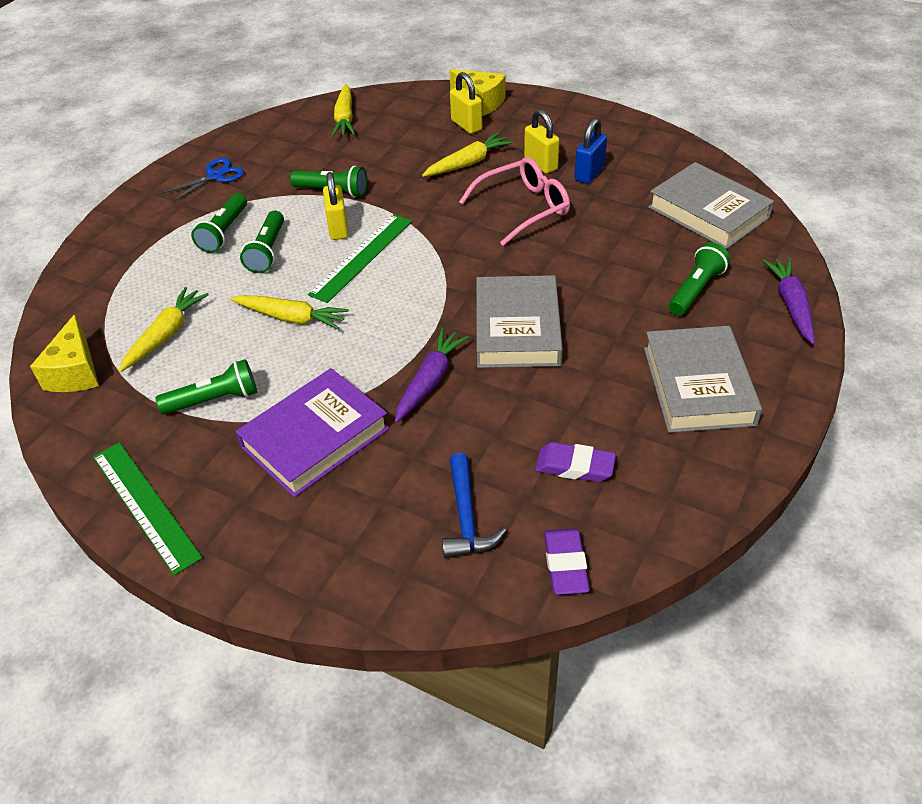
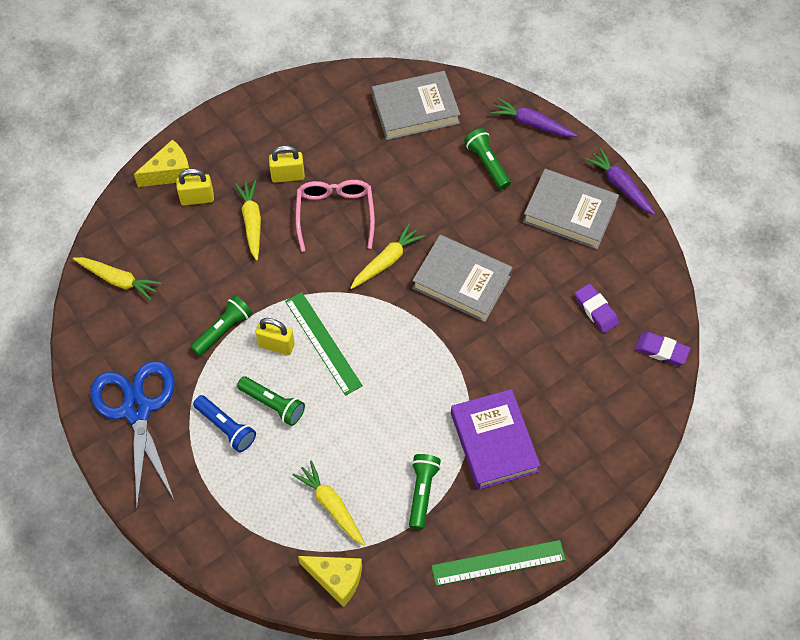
camera: 65 degrees left, 15 degrees up
blue scissors [162,158,244,203] -> blue scissors [90,361,175,507], size x2.00
green flashlight [191,193,247,253] -> blue flashlight [193,395,256,452]
yellow carrot [230,295,349,330] -> yellow carrot moved to [350,223,425,289]
purple carrot [395,328,469,423] -> purple carrot moved to [585,148,655,215]
blue hammer [442,453,506,558] -> none
purple eraser [535,442,616,482] -> purple eraser turned 75 degrees counterclockwise [575,284,619,333]
blue padlock [574,118,607,184] -> none

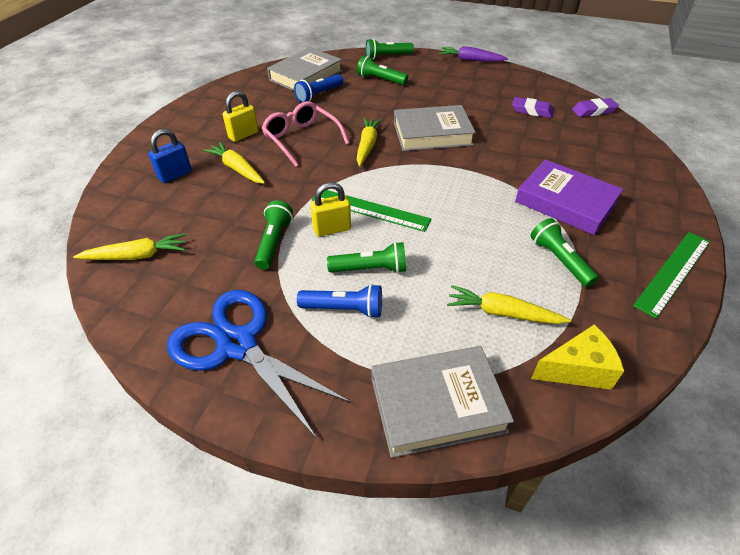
camera: 35 degrees left, 15 degrees down
yellow cheese [134,139,191,187] -> none
yellow padlock [176,169,214,206] -> blue padlock [148,129,192,183]
purple carrot [490,98,577,137] -> green flashlight [366,38,414,60]
grey book [523,169,619,249] -> grey book moved to [372,346,514,458]
none -> blue flashlight [294,74,343,103]

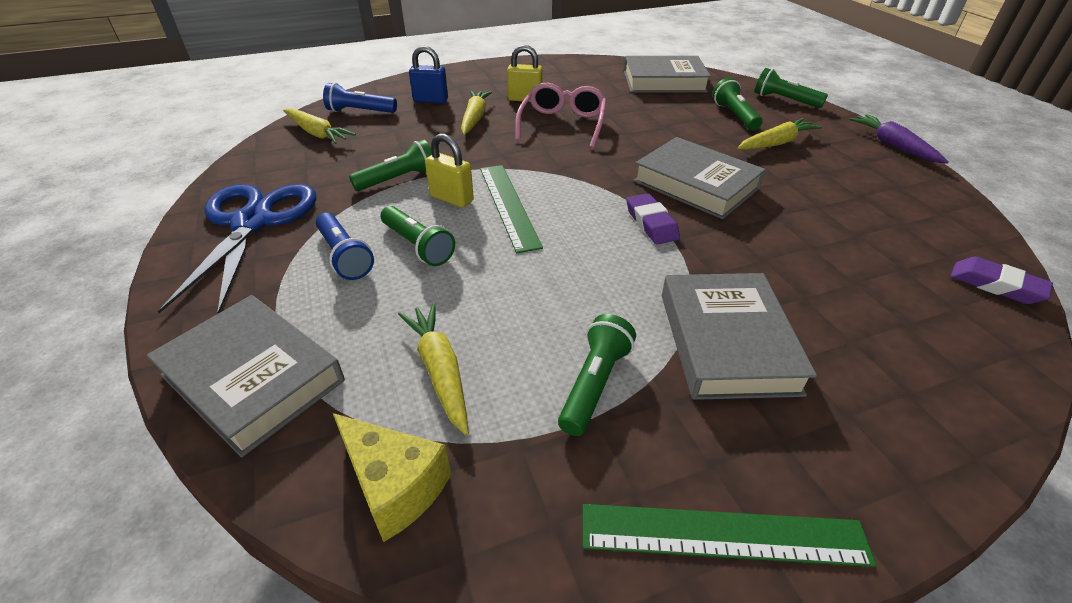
camera: 50 degrees right, 5 degrees down
blue flashlight [294,74,343,103] -> blue flashlight moved to [323,83,397,113]
yellow carrot [357,118,382,166] -> yellow carrot moved to [737,118,822,150]
purple eraser [512,97,554,118] -> purple eraser moved to [627,193,680,245]
purple book [515,159,623,235] -> grey book [662,273,817,400]

